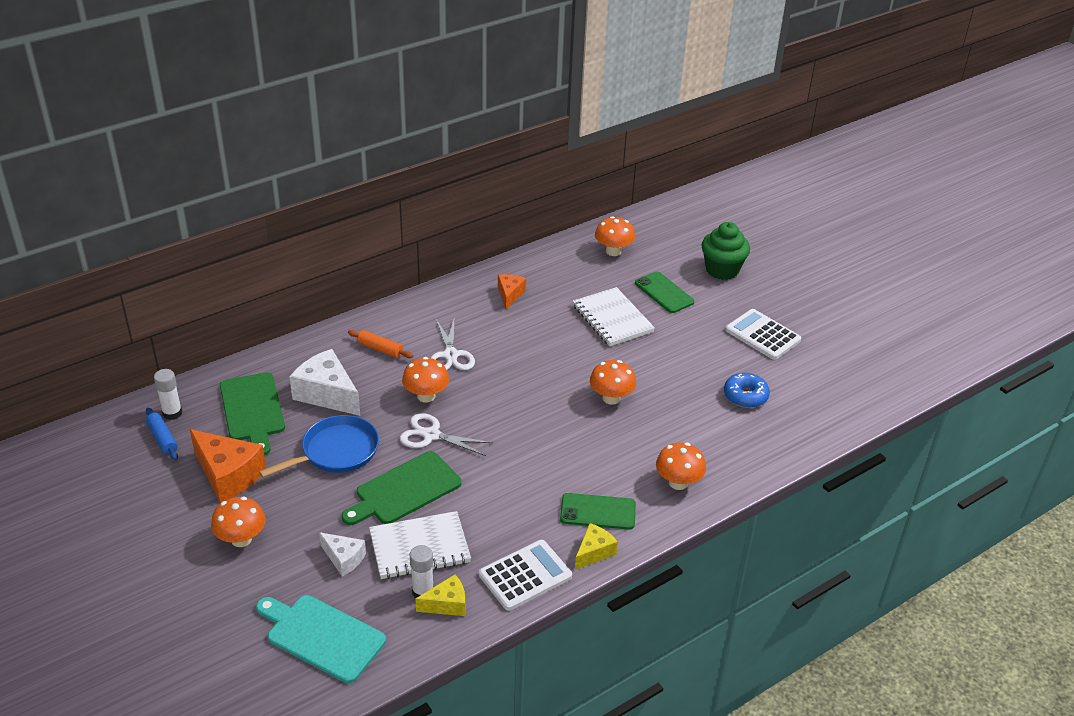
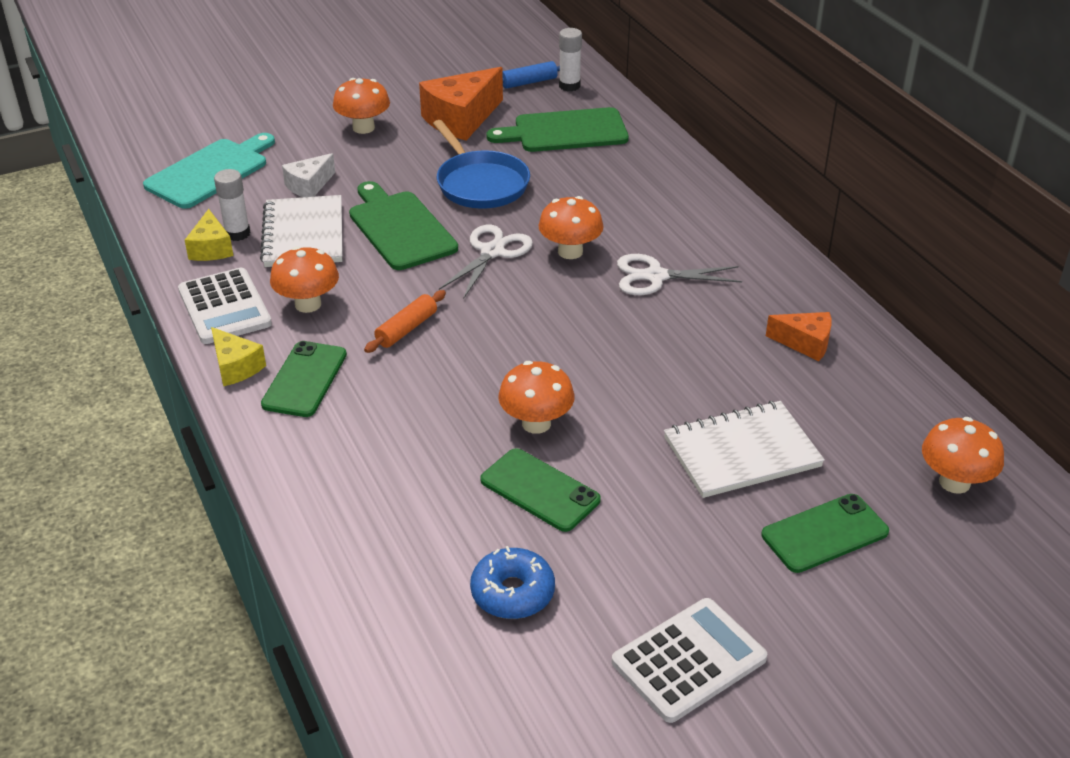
camera: 100 degrees right, 0 degrees up
white cheese [289,349,360,416] -> none
orange rolling pin [348,330,413,358] -> orange rolling pin moved to [364,290,446,353]
orange mushroom [656,442,706,490] -> orange mushroom moved to [270,246,339,313]
green cupcake [702,222,750,280] -> none
none -> green phone [480,448,601,532]

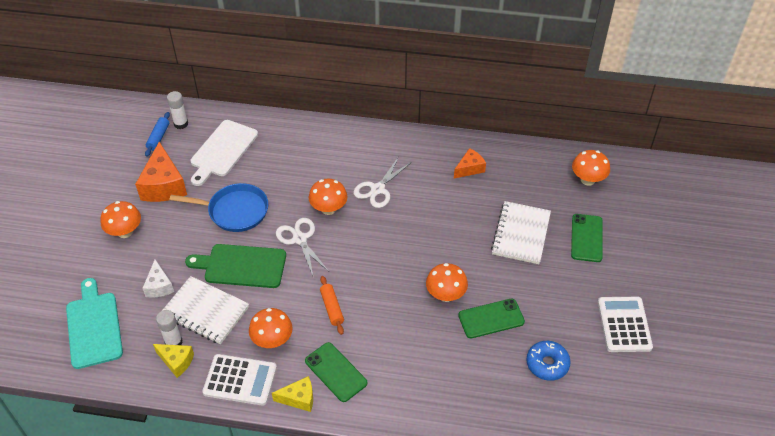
camera: 55 degrees left, 10 degrees up
green cutting board [486,107,629,152] -> white cutting board [190,120,258,186]

